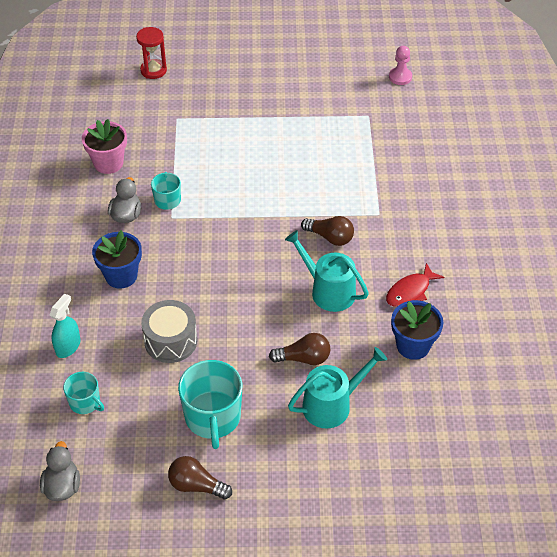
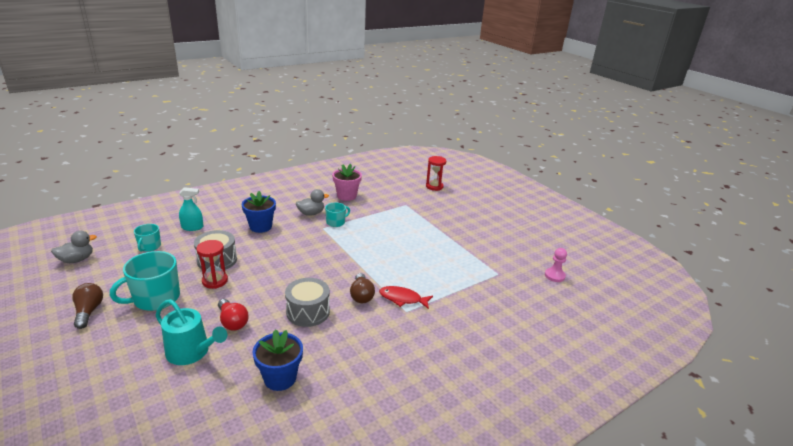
camera: 55 degrees right, 20 degrees down
brown light bulb [269,333,330,365] -> red light bulb [218,299,249,331]
turquoise watering can [285,230,369,312] -> grey drum [285,278,330,327]
red fish [386,263,444,307] -> red fish moved to [379,286,433,309]
none -> red hourglass [196,240,228,289]

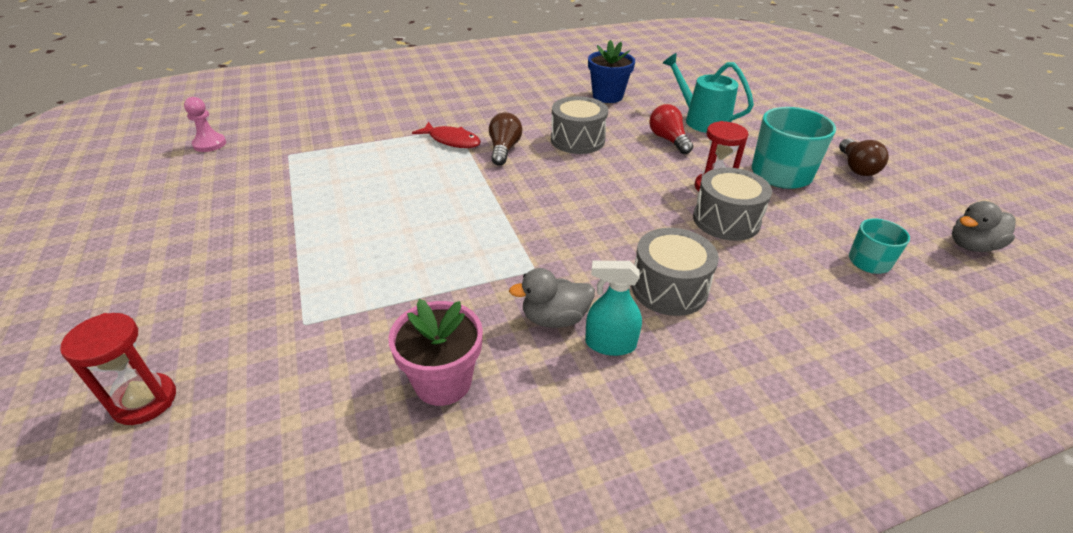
camera: 165 degrees left, 10 degrees up
turquoise spray bottle [179,187,203,231] -> turquoise spray bottle moved to [585,261,642,356]
blue flower pot [242,191,276,233] -> grey drum [631,228,719,316]
turquoise mug [325,202,350,227] -> none

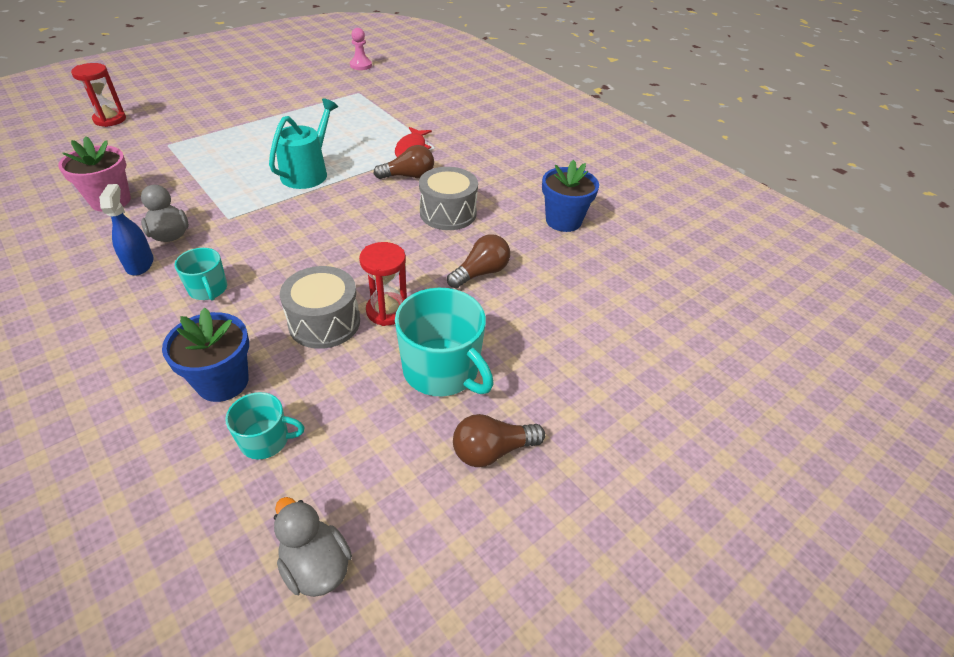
camera: 70 degrees right, 5 degrees up
turquoise spray bottle [585,261,642,356] -> blue spray bottle [99,184,154,276]
grey drum [631,228,719,316] -> turquoise mug [174,248,227,301]
red light bulb [649,104,693,154] -> brown light bulb [447,234,510,288]
turquoise watering can [663,53,754,133] -> turquoise watering can moved to [269,98,338,189]
none -> blue flower pot [162,307,249,402]

